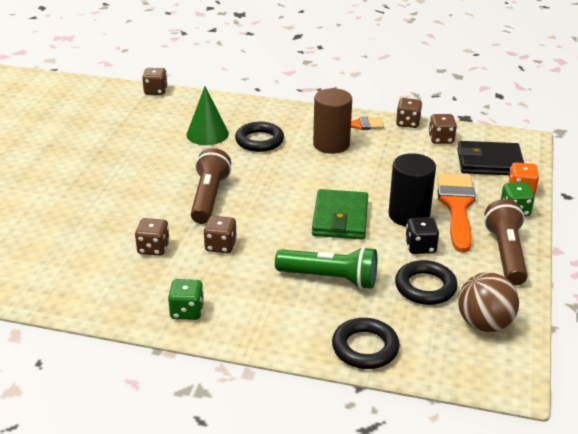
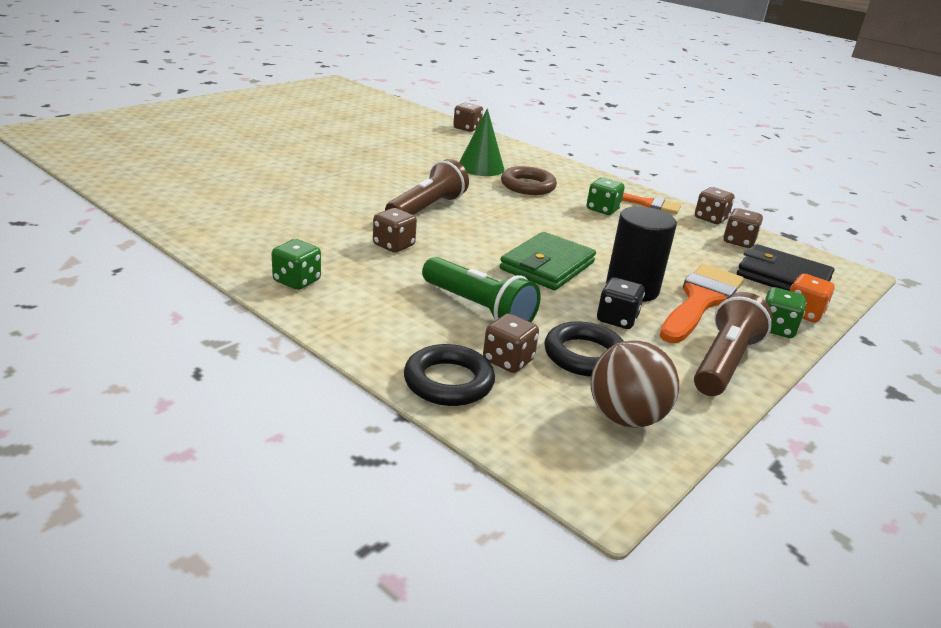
camera: 25 degrees right, 5 degrees down
brown dice [135,218,170,256] -> brown dice moved to [483,313,539,373]
black ring [235,122,284,152] -> brown ring [501,166,557,195]
brown cylinder [313,88,352,154] -> green dice [587,178,625,215]

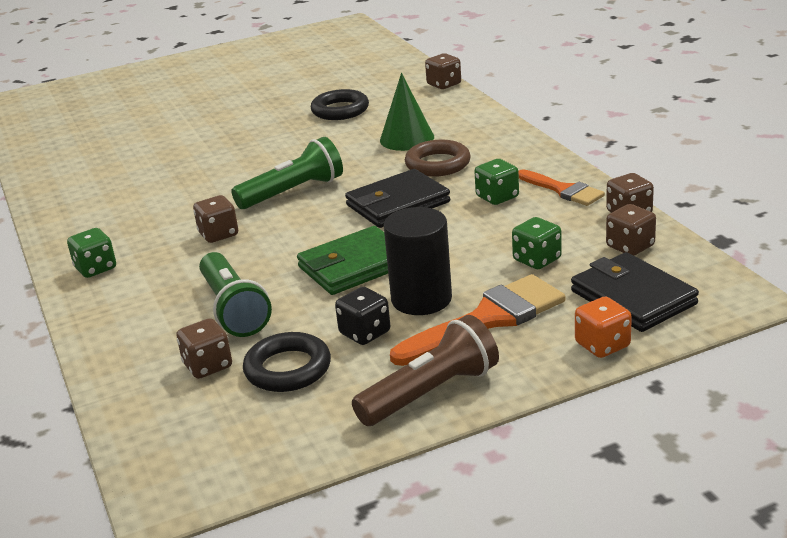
camera: 30 degrees right, 0 degrees up
brown flashlight [385,159,469,215] -> green flashlight [231,137,343,209]
black ring [404,344,495,406] -> black ring moved to [311,89,369,120]
brown ball [591,340,679,428] -> none
green dice [765,287,806,338] -> green dice moved to [512,217,562,269]
none -> black wallet [345,169,450,228]

